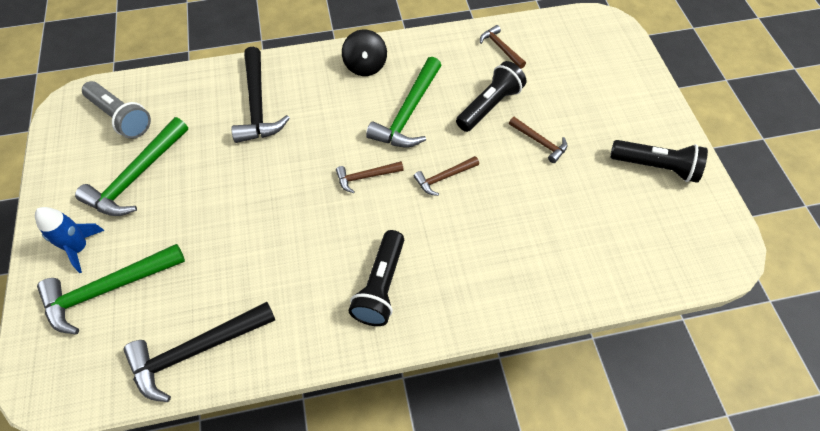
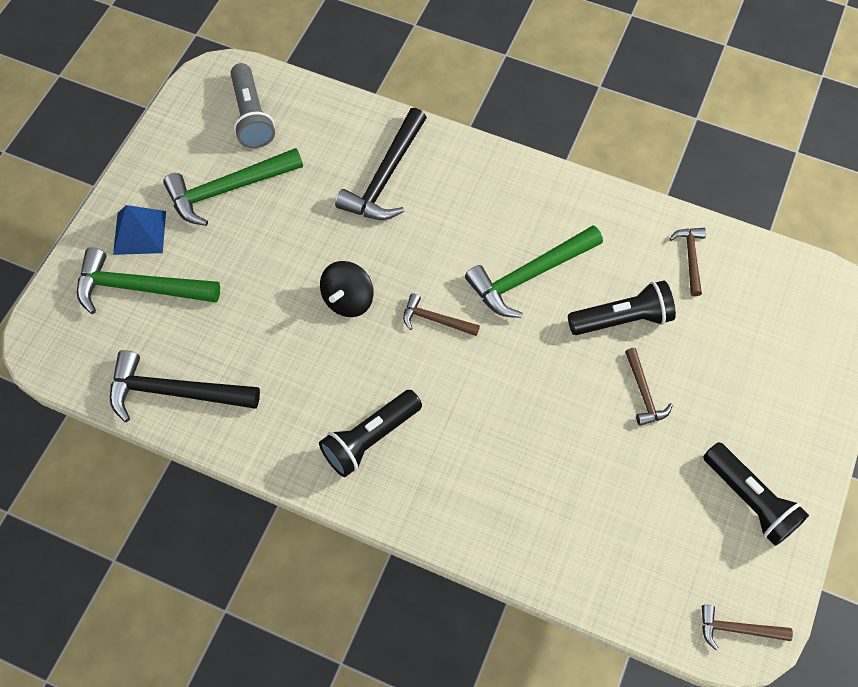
camera: 35 degrees right, 5 degrees up
blue rocket [35,207,105,273] -> blue pyramid [113,205,166,255]
black spinning top [342,29,387,76] -> black spinning top moved to [320,261,374,317]
brown hammer [414,156,479,196] -> brown hammer moved to [702,605,793,650]

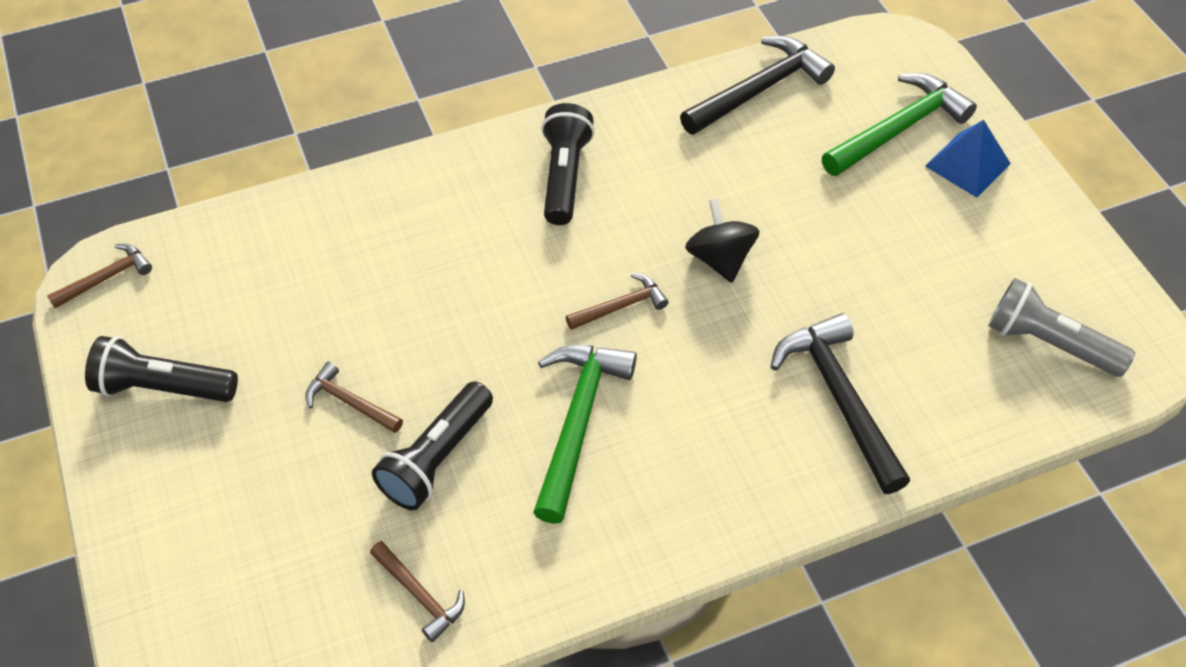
camera: 135 degrees right, 10 degrees down
green hammer [163,148,303,226] -> none

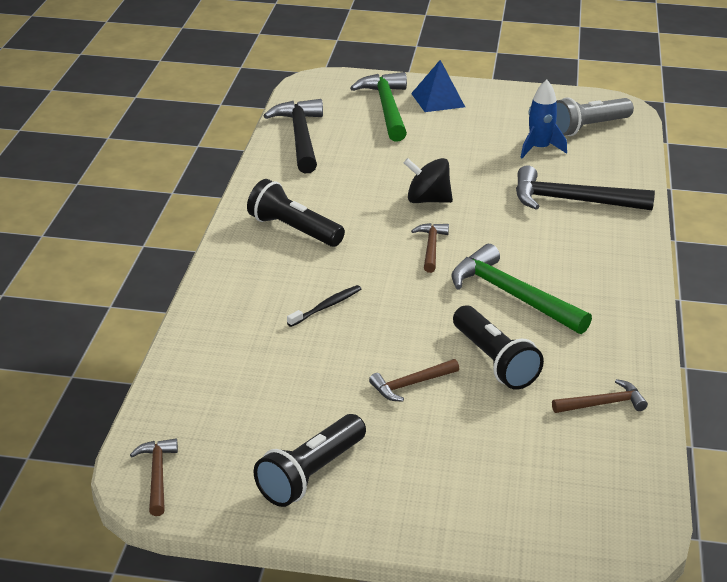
camera: 60 degrees left, 20 degrees down
none -> black toothbrush [287,285,361,327]
none -> blue rocket [520,80,567,158]

